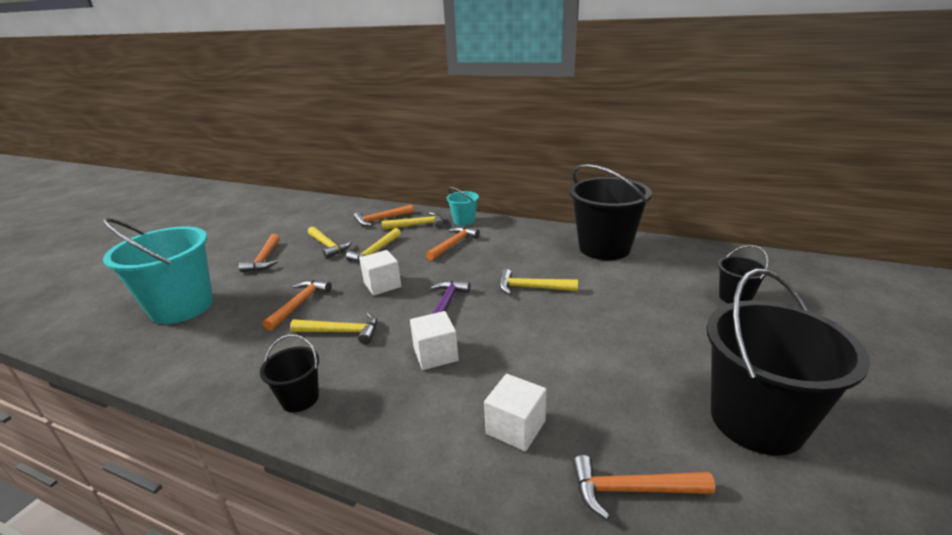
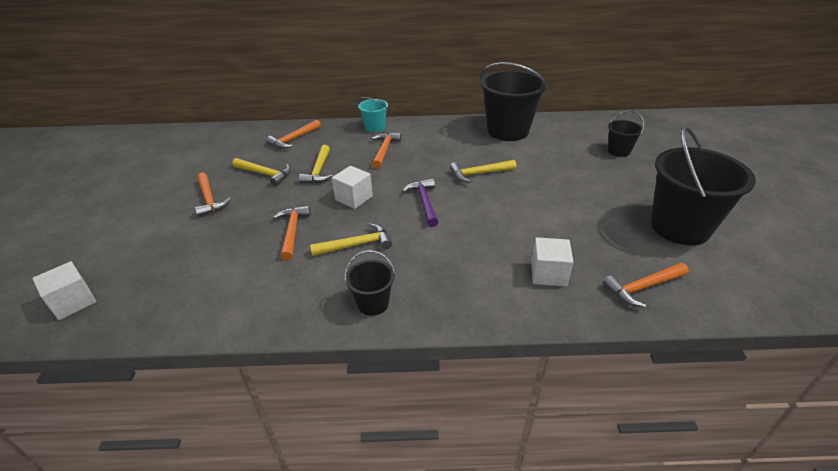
camera: 25 degrees left, 10 degrees up
turquoise bucket [103,218,213,324] -> none
yellow hammer [381,212,444,230] -> none
white cube [410,311,458,370] -> white cube moved to [32,261,96,320]

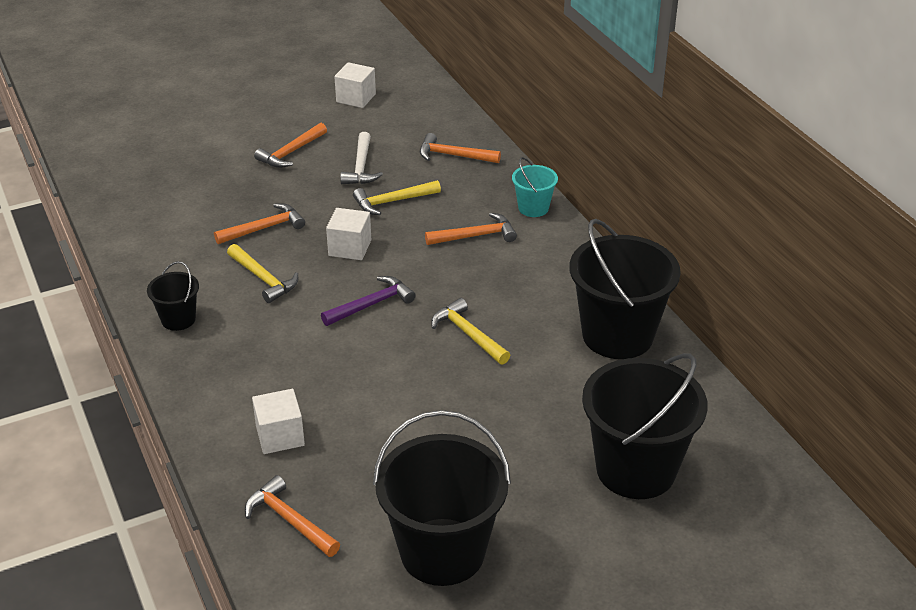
camera: 65 degrees right, 0 degrees up
white cube [32,261,96,320] -> white cube moved to [334,62,376,108]
yellow hammer [233,158,291,186] -> white hammer [340,132,383,184]
black bucket [608,110,644,157] -> black bucket [582,353,708,499], size x2.07

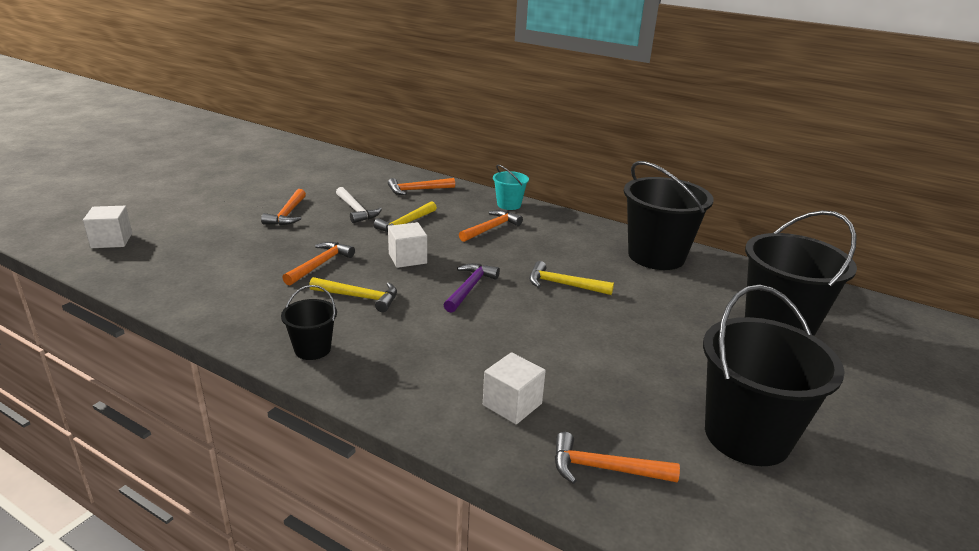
camera: 35 degrees left, 10 degrees down
white cube [334,62,376,108] -> white cube moved to [83,206,132,248]

